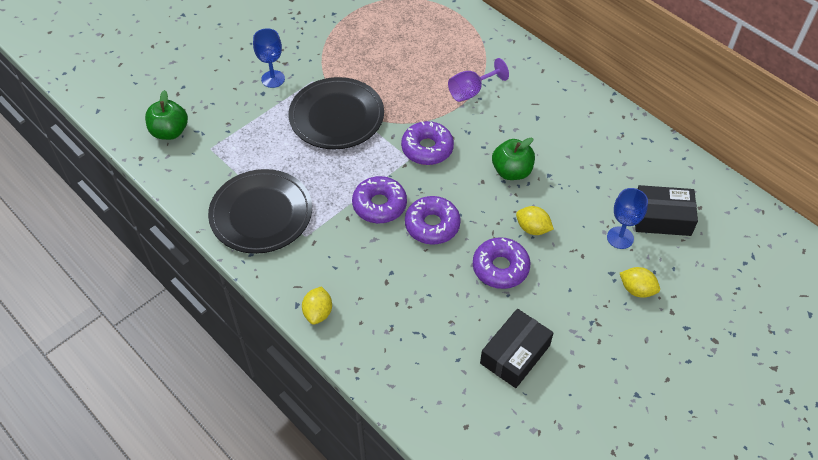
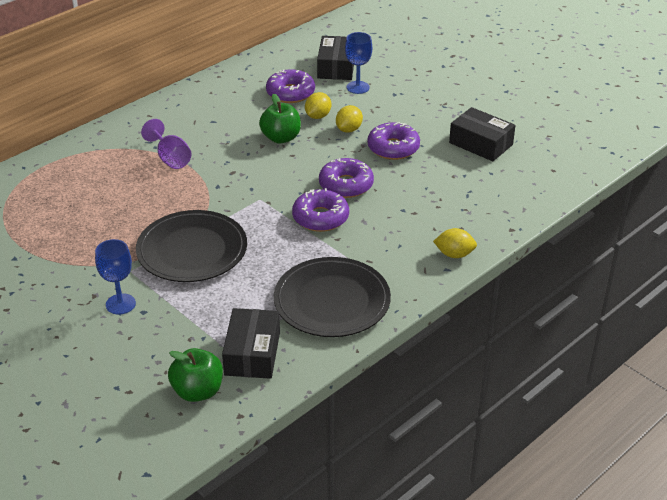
camera: 90 degrees left, 15 degrees down
purple donut [401,121,454,165] -> purple donut moved to [266,69,315,103]
yellow lemon [620,267,660,298] -> yellow lemon moved to [305,92,331,119]
none -> black box [222,308,280,379]

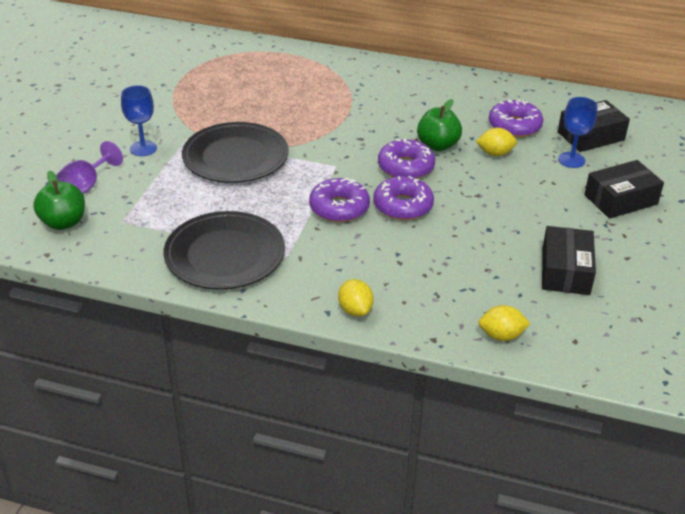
camera: 60 degrees right, 0 degrees up
purple goblet [141,119,191,169] -> purple goblet moved to [56,141,123,194]
black box [222,308,280,379] -> black box moved to [584,160,664,219]
yellow lemon [336,105,363,133] -> yellow lemon moved to [479,305,531,341]
purple donut [367,122,420,160] -> purple donut moved to [378,139,435,179]

